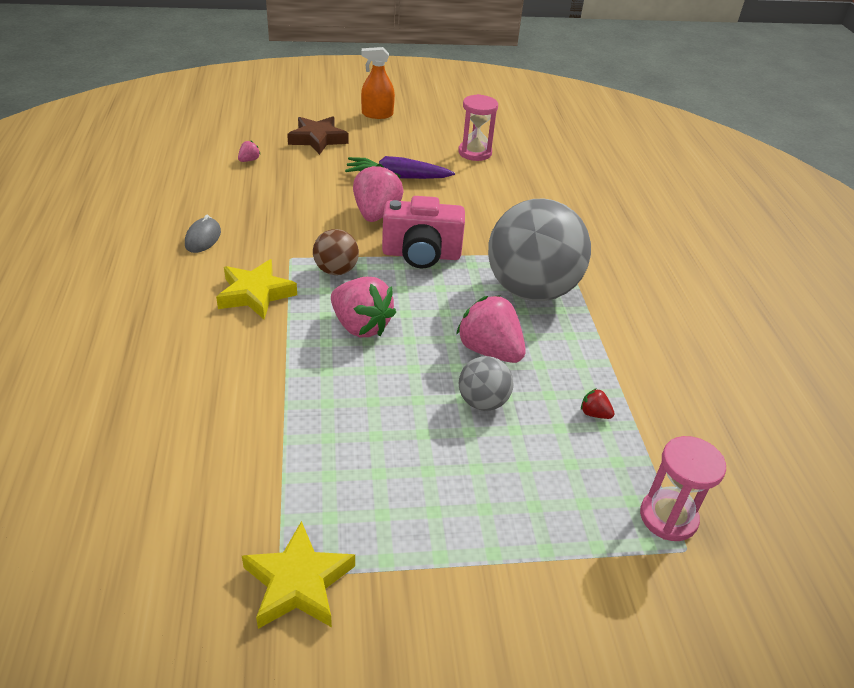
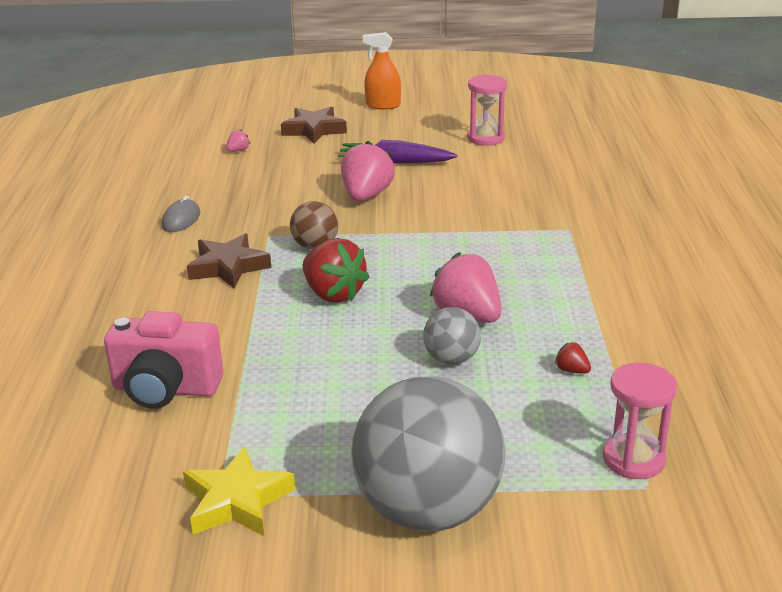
camera: 10 degrees right, 10 degrees down
yellow star [216,259,297,320] -> brown star [187,233,271,289]
pink strawberry [331,277,396,337] -> red strawberry [303,238,370,303]
pink camera [382,196,465,268] -> pink camera moved to [104,311,224,409]
grey ball [488,198,591,301] -> grey ball moved to [351,376,506,532]

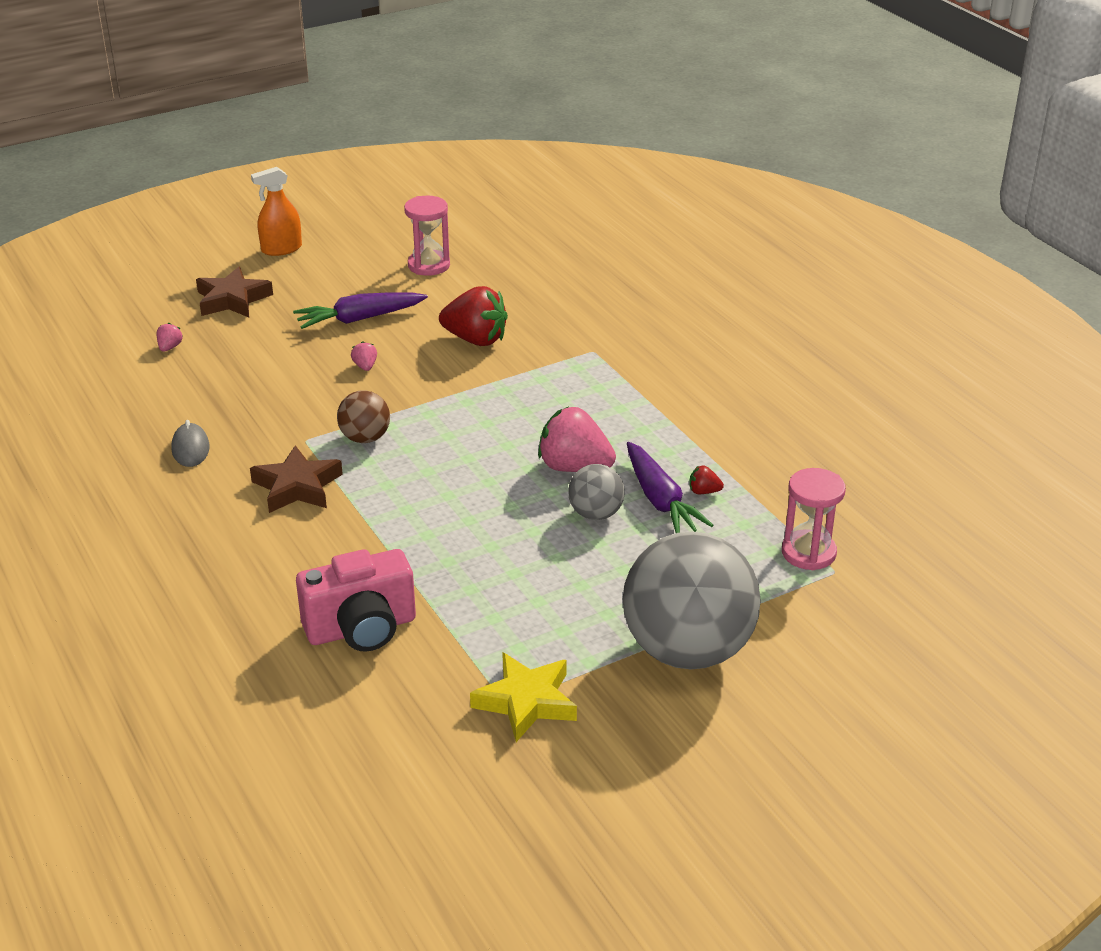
camera: 30 degrees left, 5 degrees up
red strawberry [303,238,370,303] -> red strawberry moved to [439,286,508,346]
pink strawberry [341,141,395,201] -> pink strawberry [351,341,377,371], size x0.43
none -> purple carrot [627,442,713,533]

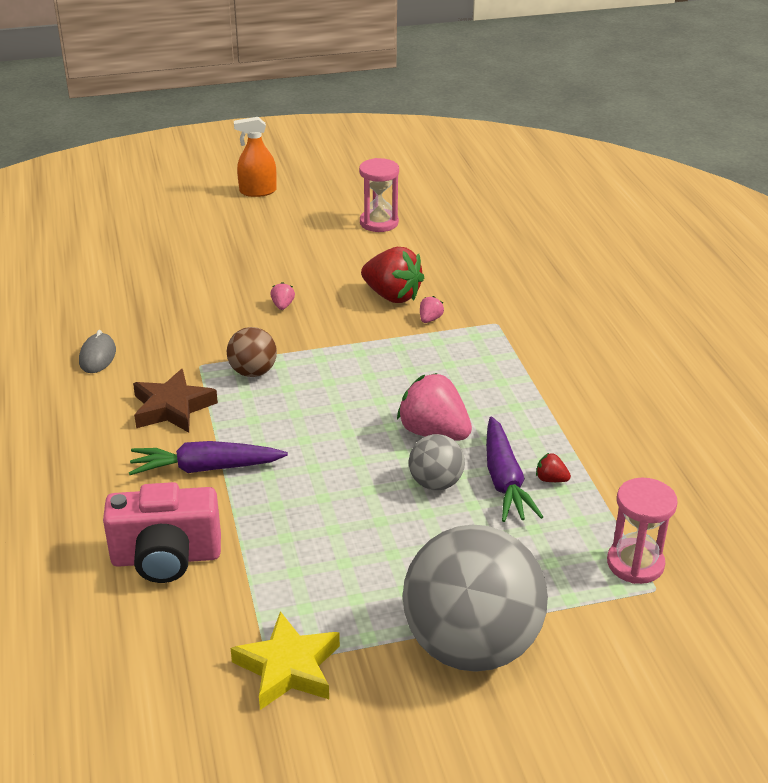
camera: 15 degrees right, 0 degrees up
pink strawberry [156,322,183,352] -> pink strawberry moved to [420,296,444,323]
brown star [196,267,273,317] -> none
purple carrot [293,292,428,329] -> purple carrot moved to [129,441,288,475]

